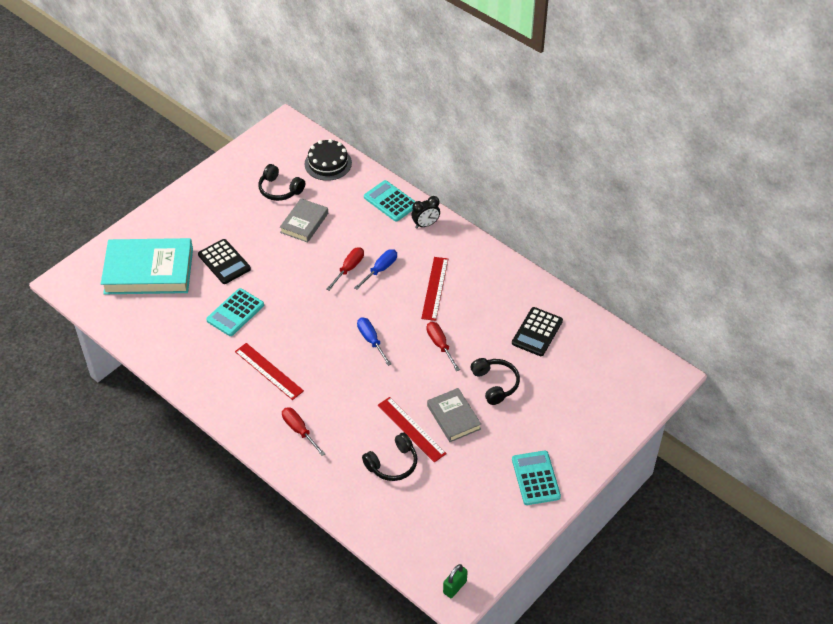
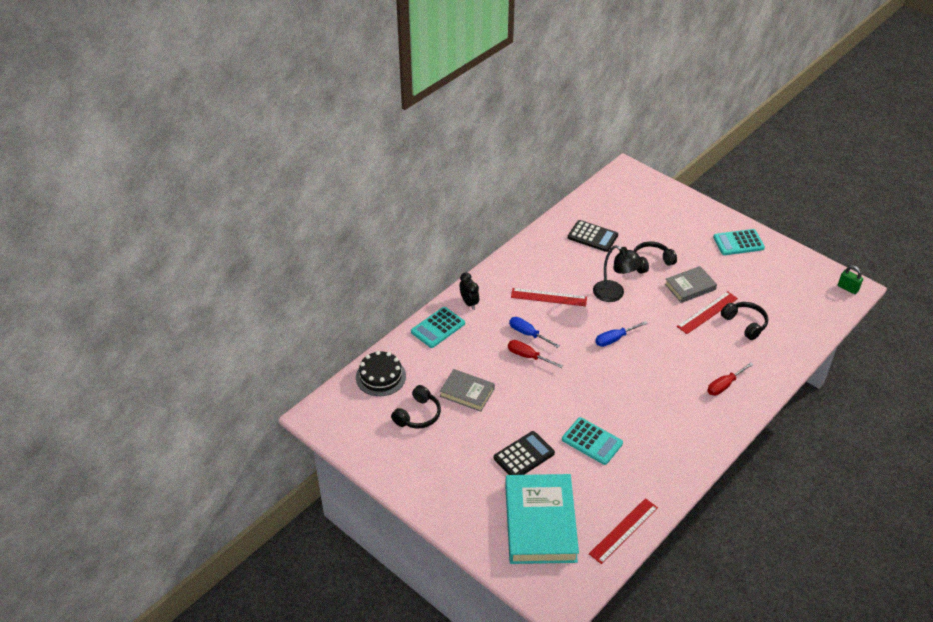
camera: 90 degrees left, 5 degrees down
red ruler [235,343,304,400] -> red ruler moved to [589,498,658,564]
red screwdriver [427,322,460,371] -> black lamp [593,245,643,302]

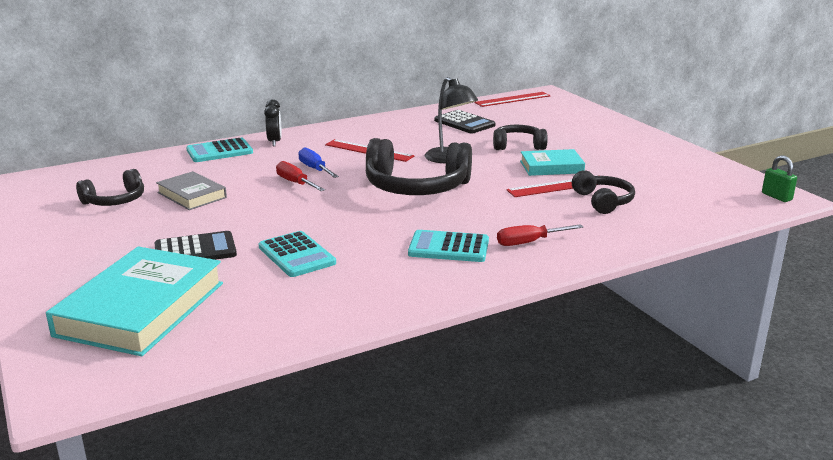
camera: 20 degrees right, 20 degrees down
black cake [356,351,406,396] -> none
red ruler [589,498,658,564] -> red ruler moved to [474,92,551,107]
blue screwdriver [595,321,648,347] -> black headphones [366,138,472,195]
grey book [665,266,717,303] -> turquoise book [520,149,585,176]
turquoise calculator [713,229,765,255] -> turquoise calculator moved to [408,230,489,262]

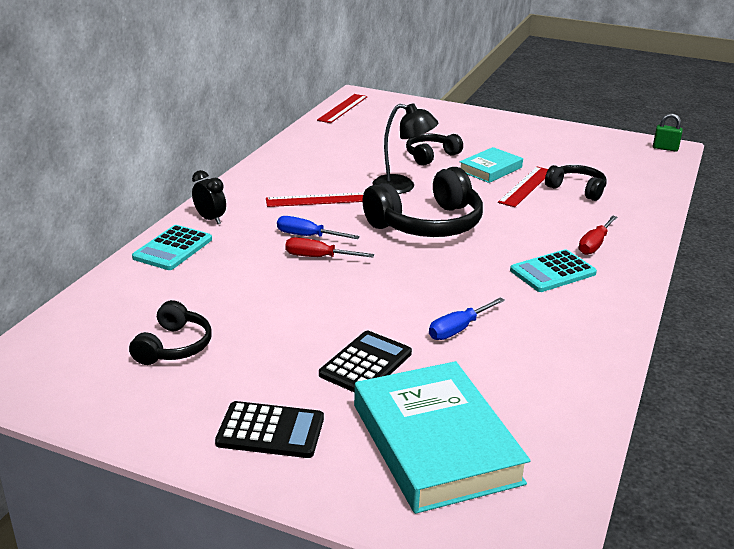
camera: 40 degrees left, 5 degrees up
grey book [156,171,227,210] -> none
turquoise calculator [259,231,336,277] -> blue screwdriver [429,297,505,340]
black calculator [434,110,496,134] -> black calculator moved to [215,401,324,458]

